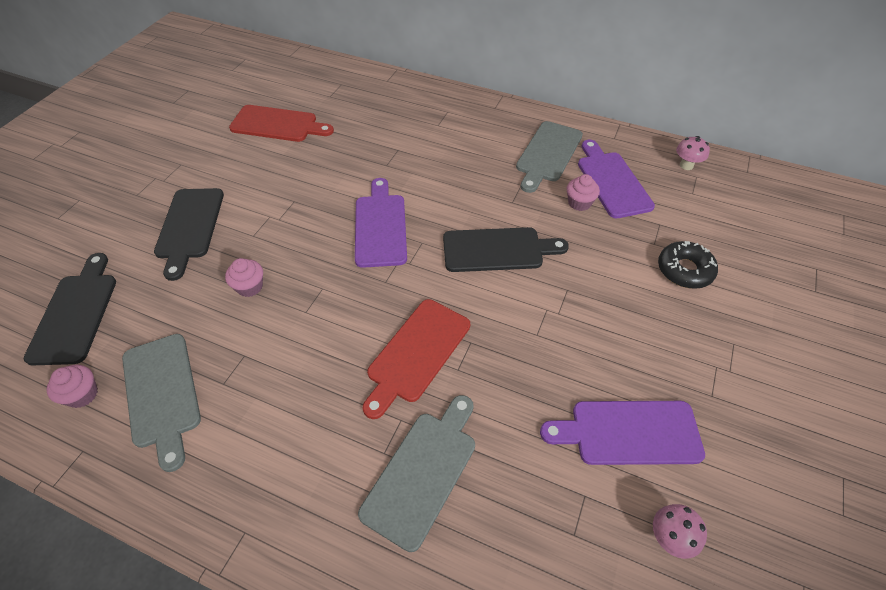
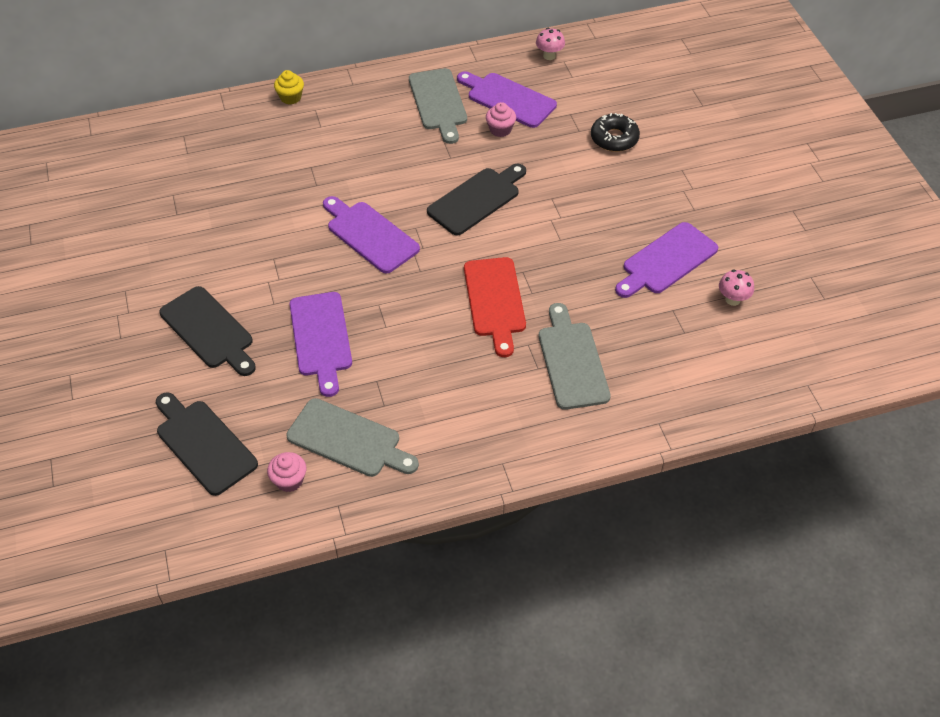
camera: 40 degrees left, 0 degrees up
pink cupcake [225,258,263,297] -> purple cutting board [290,292,352,397]
red cutting board [229,105,334,142] -> none
none -> yellow cupcake [274,70,304,105]

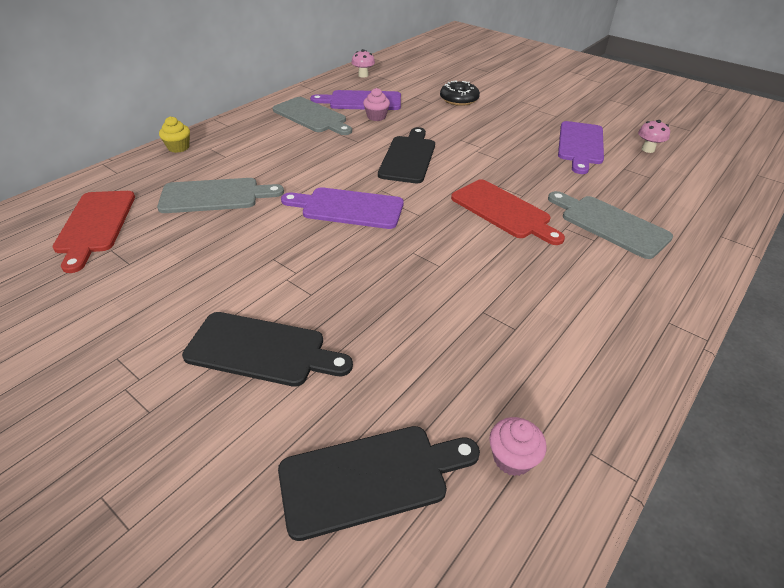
camera: 35 degrees left, 10 degrees down
black cutting board [156,392,258,496] -> black cutting board turned 150 degrees clockwise [278,426,480,541]
grey cutting board [286,398,419,477] -> grey cutting board moved to [157,178,284,213]
purple cutting board [290,292,352,397] -> none
none -> red cutting board [52,191,135,273]

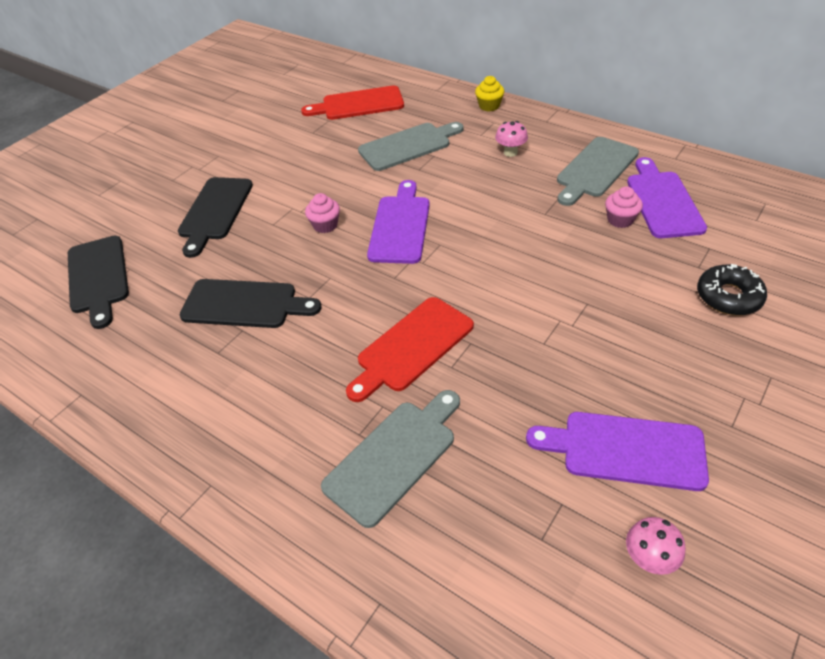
camera: 90 degrees right, 5 degrees up
grey cutting board [157,178,284,213] -> grey cutting board turned 105 degrees counterclockwise [358,122,464,171]
pink mushroom [352,49,375,78] -> pink mushroom moved to [495,121,528,157]
black cutting board [378,127,435,183] -> black cutting board moved to [180,279,321,328]
pink cupcake [489,417,546,476] -> pink cupcake moved to [305,193,340,233]

